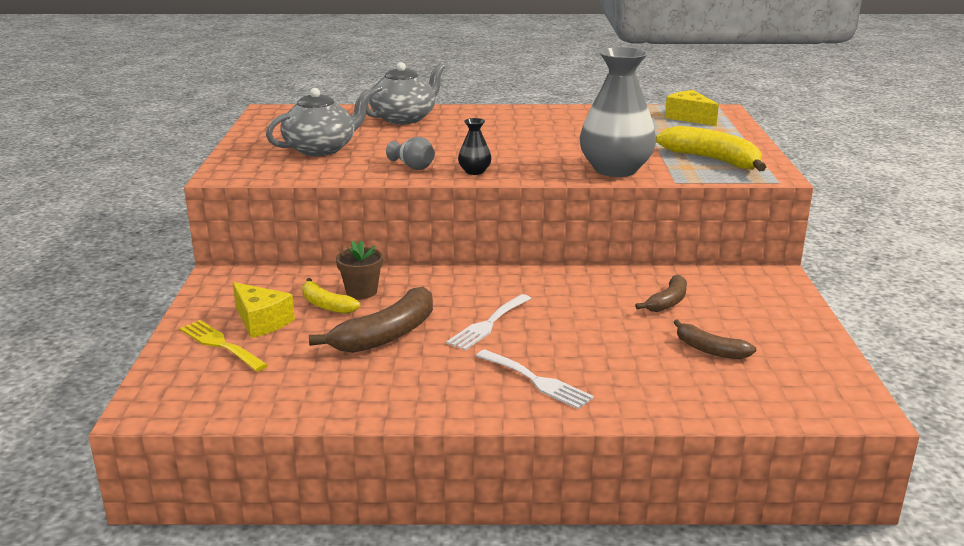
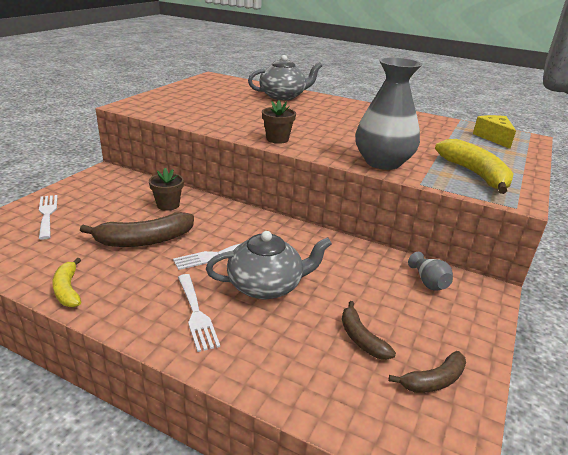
camera: 25 degrees right, 5 degrees up
yellow fork [180,320,268,372] -> white fork [39,195,58,240]
yellow cheese [233,282,295,338] -> none
grey teapot [266,88,372,156] -> grey teapot moved to [206,231,332,299]
yellow banana [302,278,360,314] -> yellow banana moved to [52,257,81,307]
grey vase [386,137,435,170] -> grey vase moved to [408,252,453,290]
black vase [458,118,491,175] -> brown flower pot [262,100,296,144]
brown banana [635,275,687,312] -> brown banana moved to [389,351,466,393]

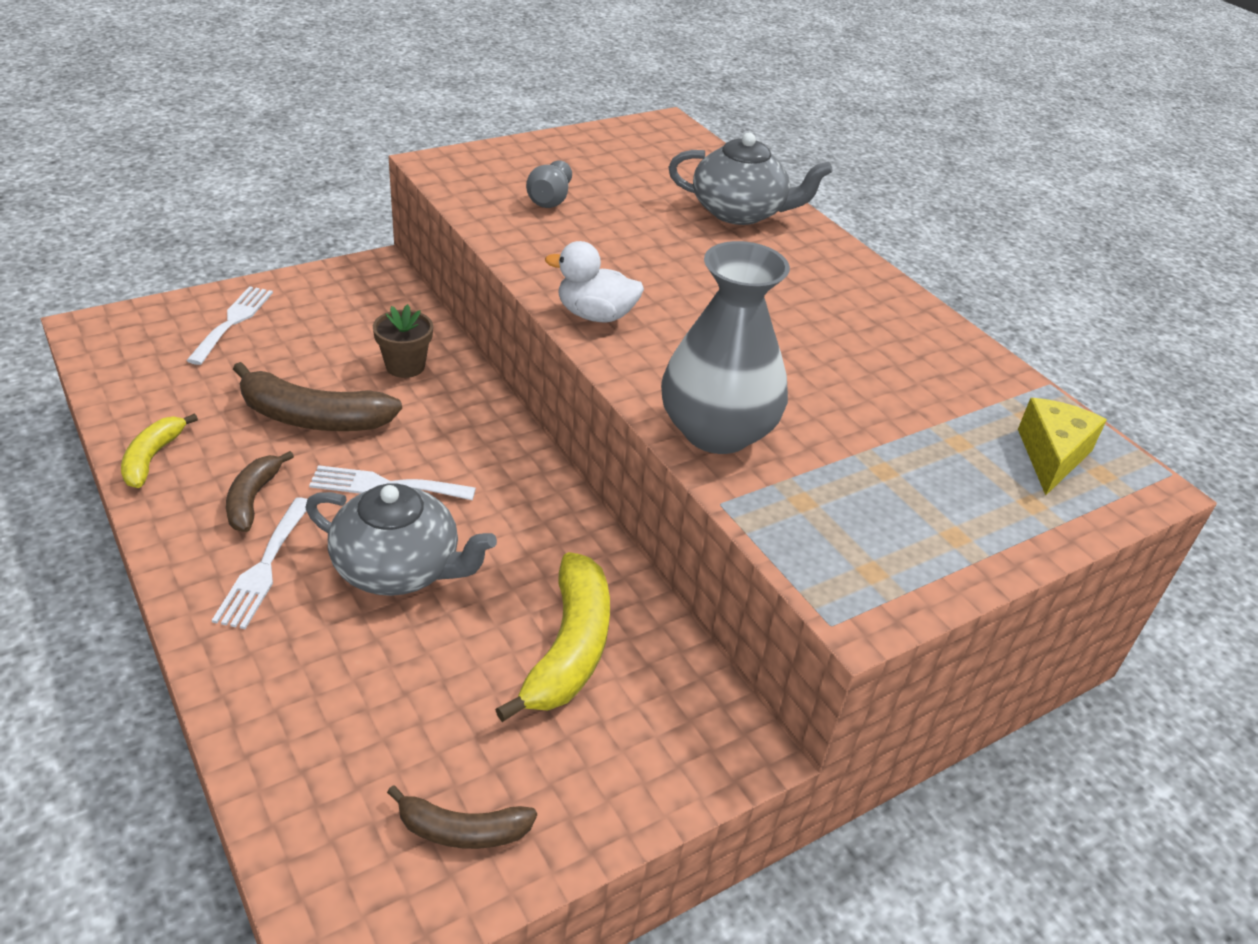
camera: 30 degrees right, 10 degrees up
brown flower pot [262,100,296,144] -> white duck [545,241,644,322]
brown banana [342,301,396,360] -> brown banana moved to [226,451,294,532]
grey vase [408,252,453,290] -> grey vase moved to [526,160,572,208]
yellow banana [435,139,514,194] -> yellow banana moved to [495,552,610,722]

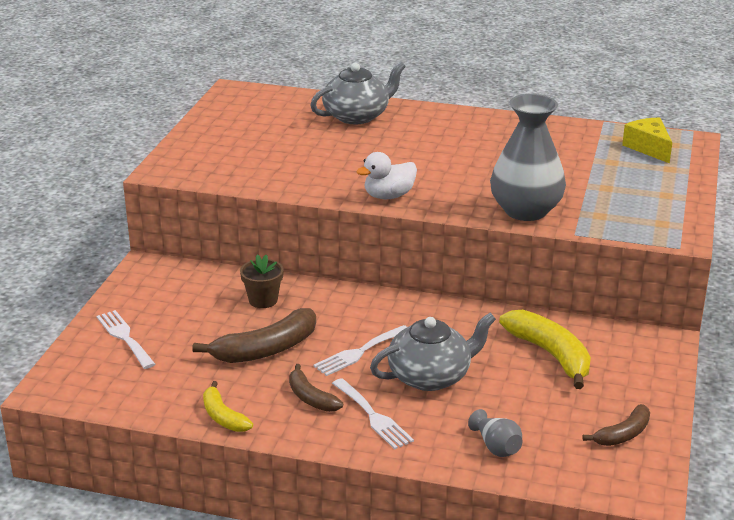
camera: 40 degrees left, 10 degrees down
grey vase [526,160,572,208] -> grey vase moved to [468,409,522,457]

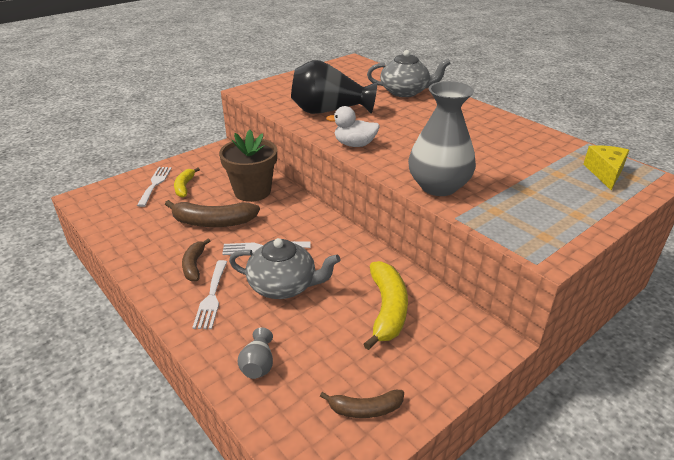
camera: 35 degrees right, 5 degrees up
yellow banana [203,381,253,432] -> yellow banana moved to [174,168,200,198]
brown flower pot [240,255,284,308] -> brown flower pot [219,130,277,202], size x1.80
none -> black vase [291,60,377,114]

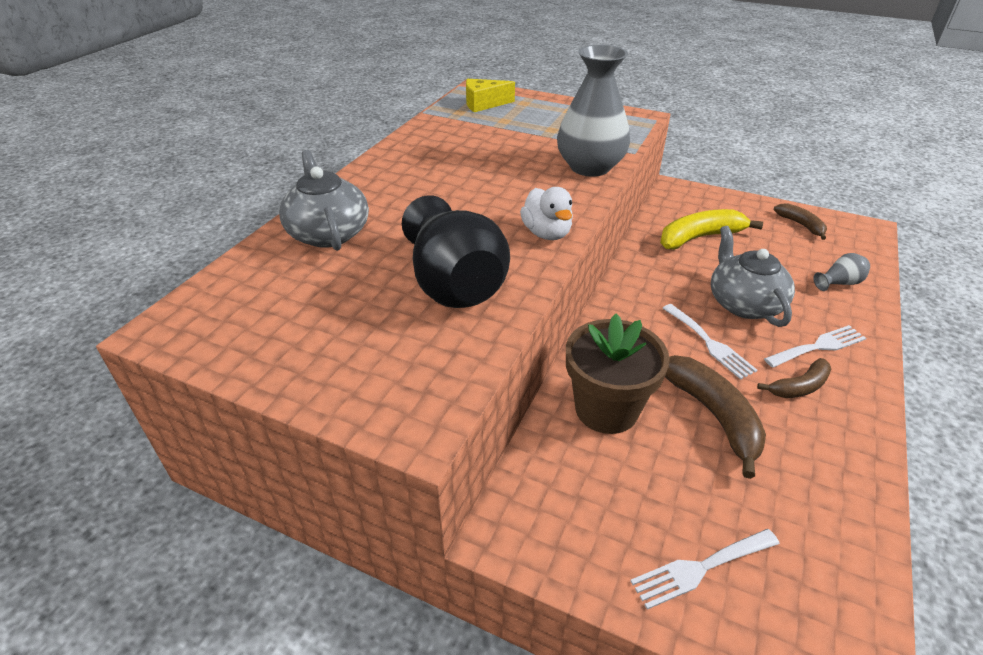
camera: 115 degrees left, 5 degrees up
yellow banana [174,168,200,198] -> none

